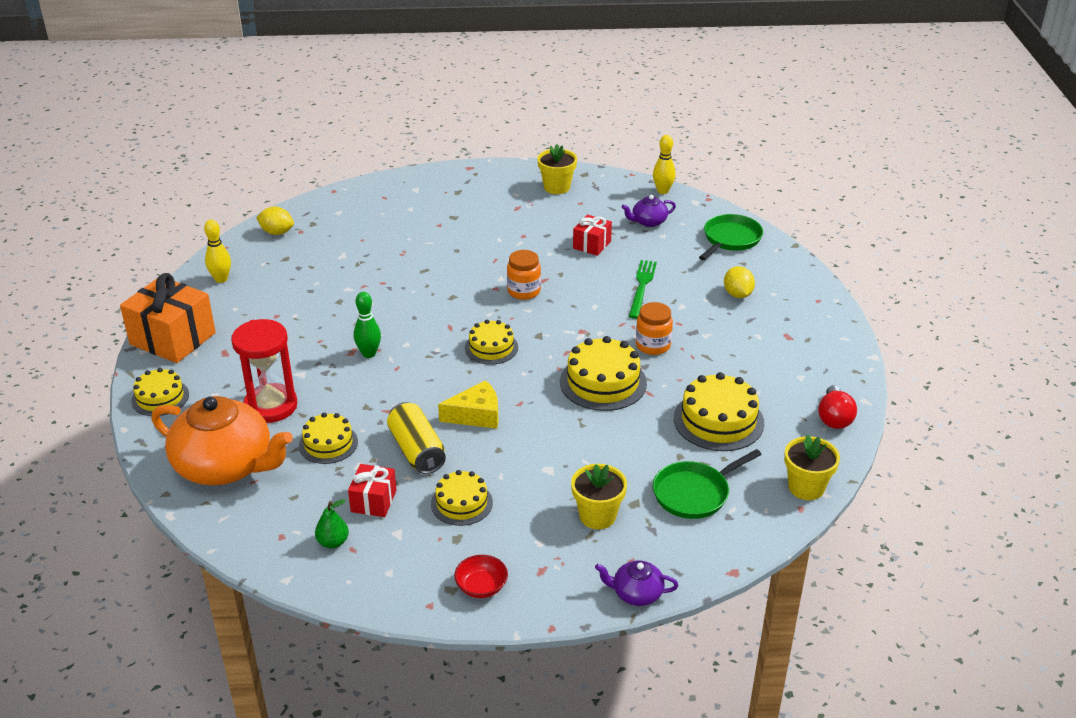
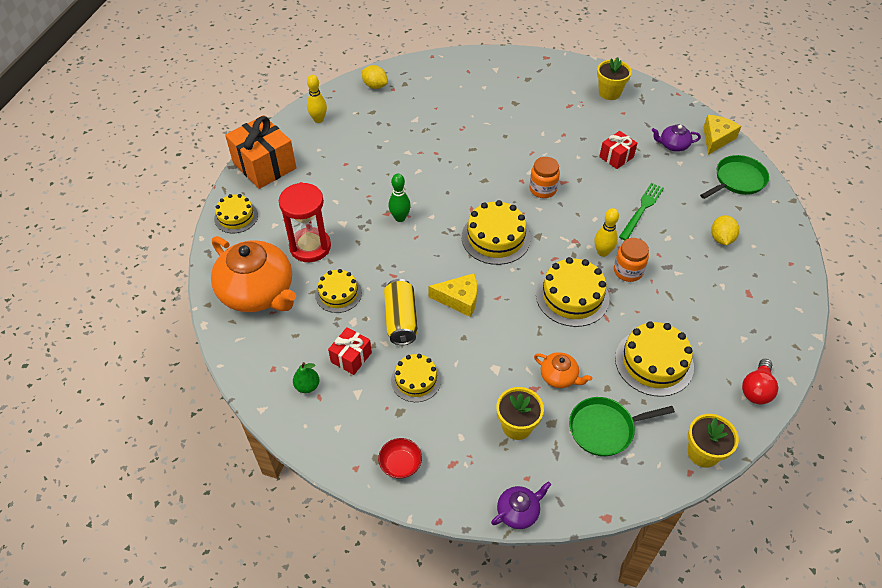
camera: 20 degrees right, 15 degrees up
yellow cake [465,320,518,365] -> yellow cake [462,200,531,265], size x1.57
purple teapot [595,560,678,606] -> purple teapot turned 120 degrees clockwise [491,481,551,529]
yellow bowling pin [653,135,676,194] -> yellow bowling pin moved to [594,208,619,257]
none -> orange teapot [534,352,592,388]
none -> yellow cheese [703,115,741,155]

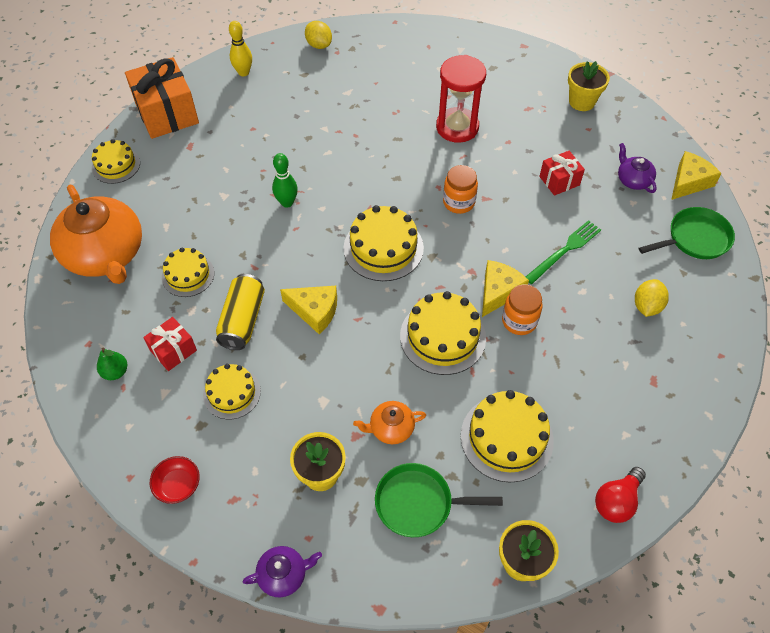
camera: 15 degrees right, 5 degrees up
red hourglass [279,182,331,262] -> red hourglass moved to [436,55,486,143]
orange teapot [534,352,592,388] -> orange teapot turned 120 degrees clockwise [353,401,426,444]
yellow bowling pin [594,208,619,257] -> yellow cheese [482,260,529,317]
purple teapot [652,124,701,152] -> purple teapot turned 45 degrees clockwise [618,143,657,193]

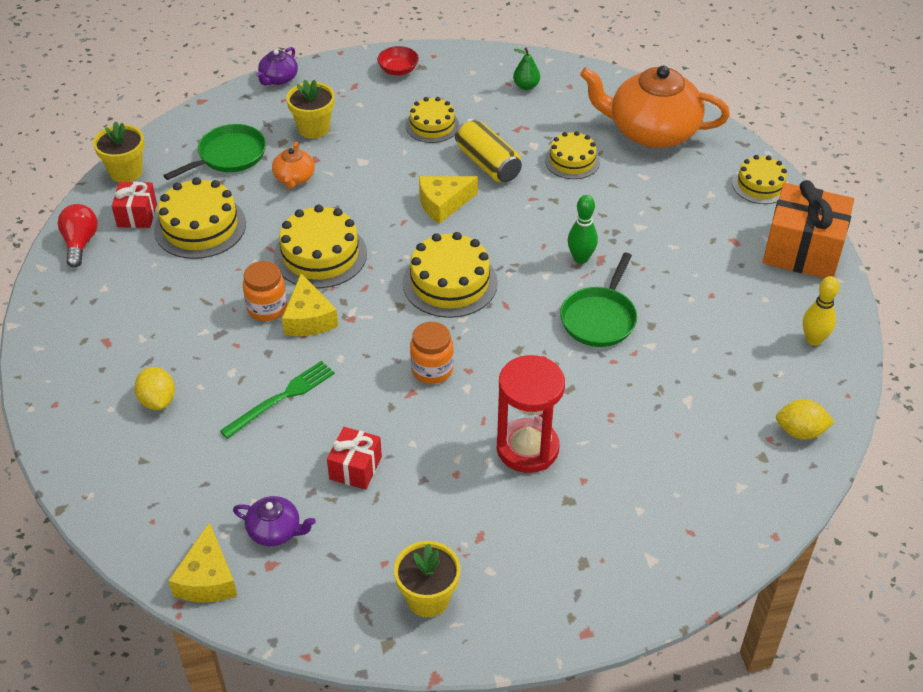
camera: 135 degrees right, 10 degrees down
red gift [143,317,197,371] -> red gift moved to [112,181,157,228]
orange teapot [353,401,426,444] -> orange teapot turned 150 degrees clockwise [272,142,315,189]
green fork [526,220,601,284] -> green fork turned 135 degrees counterclockwise [220,361,335,439]
green pan [639,207,735,259] -> green pan moved to [560,253,637,347]

